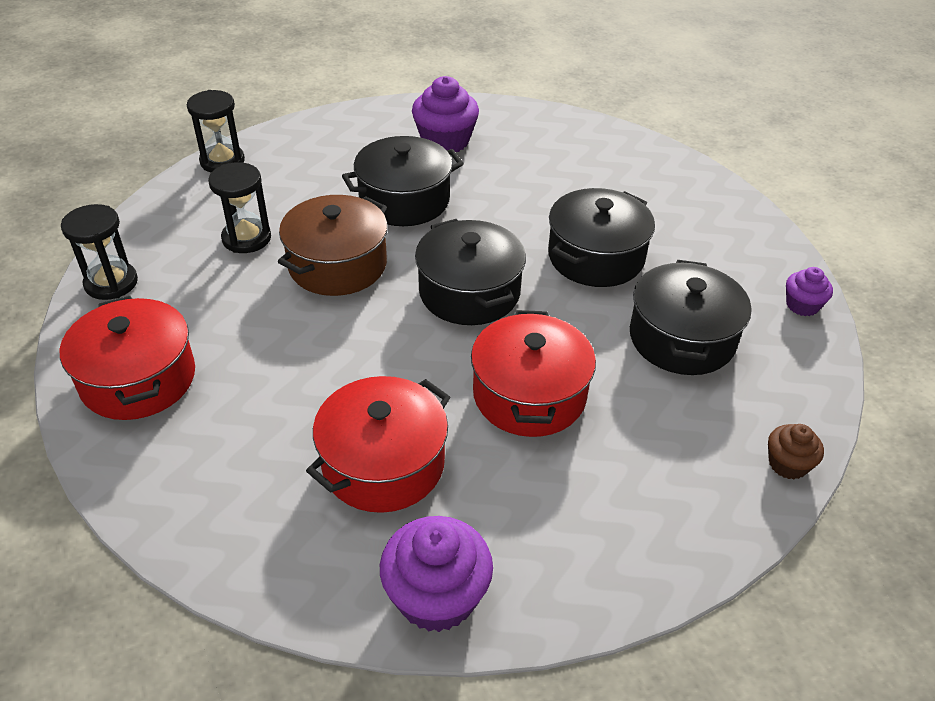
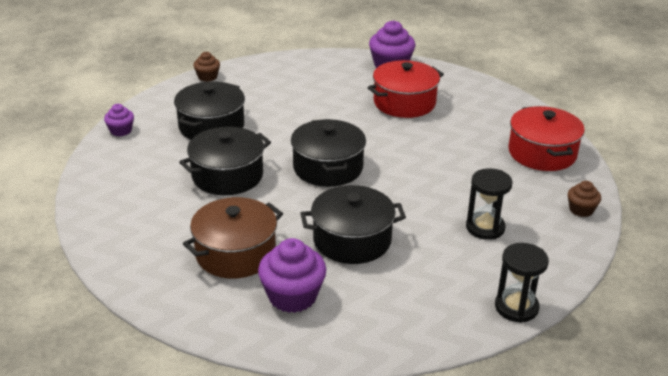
camera: 165 degrees left, 10 degrees down
black hourglass [61,204,138,300] -> brown cupcake [568,181,601,217]
brown pot [278,195,388,296] -> brown pot moved to [183,197,283,278]
red pot [471,310,596,437] -> none

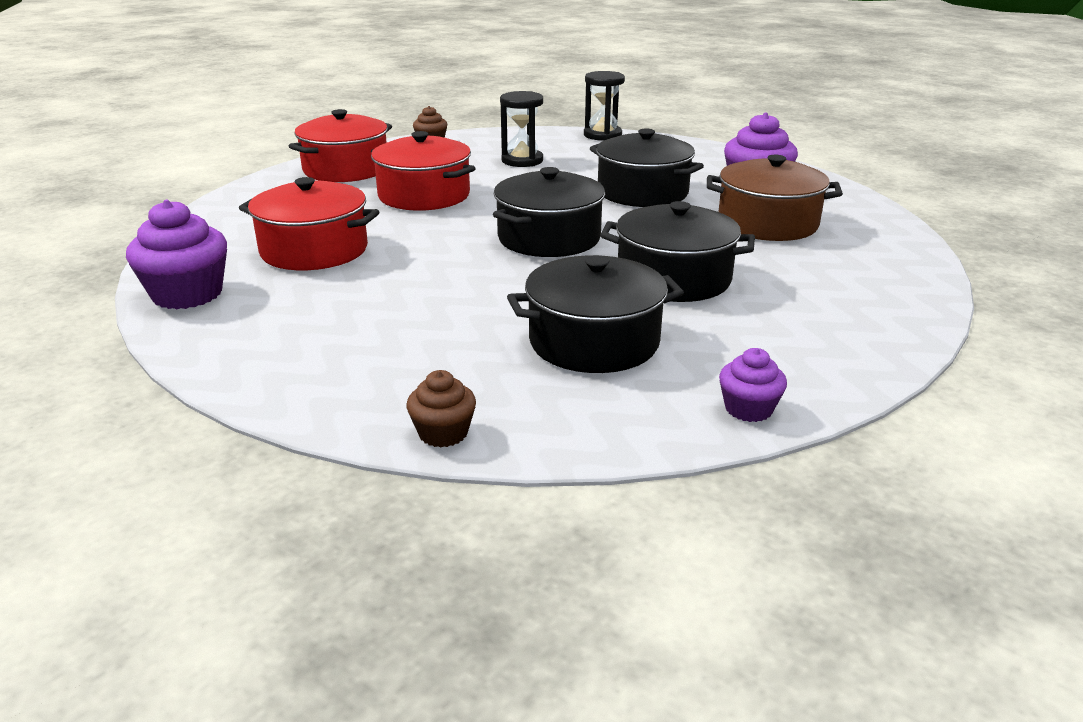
camera: 130 degrees left, 5 degrees down
none -> red pot [371,131,476,211]

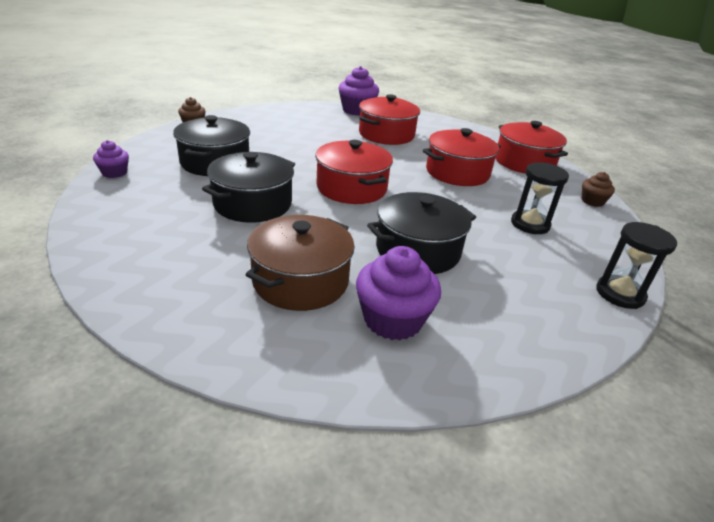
camera: 110 degrees right, 5 degrees up
black pot [493,167,605,257] -> red pot [315,140,393,204]

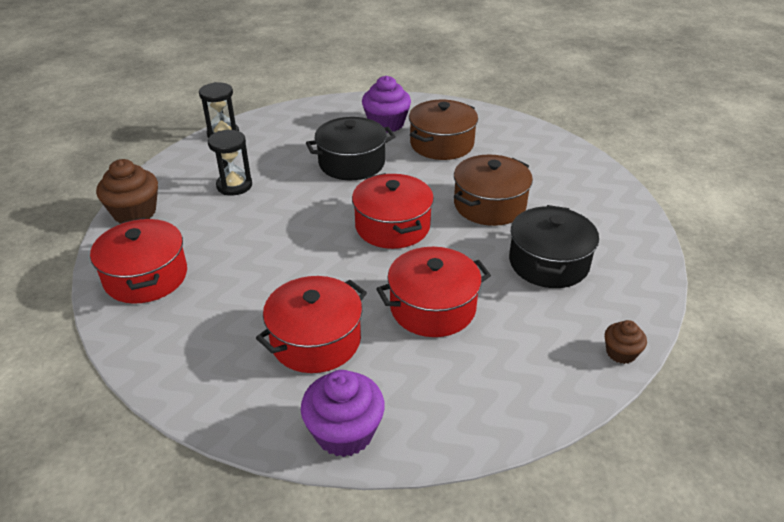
camera: 170 degrees left, 5 degrees up
purple cupcake [93,140,129,178] -> none
black pot [202,152,295,223] -> brown pot [454,154,533,226]
red pot [423,128,501,186] -> red pot moved to [376,247,491,337]
brown cupcake [582,172,615,207] -> brown cupcake [96,159,158,224], size x1.79

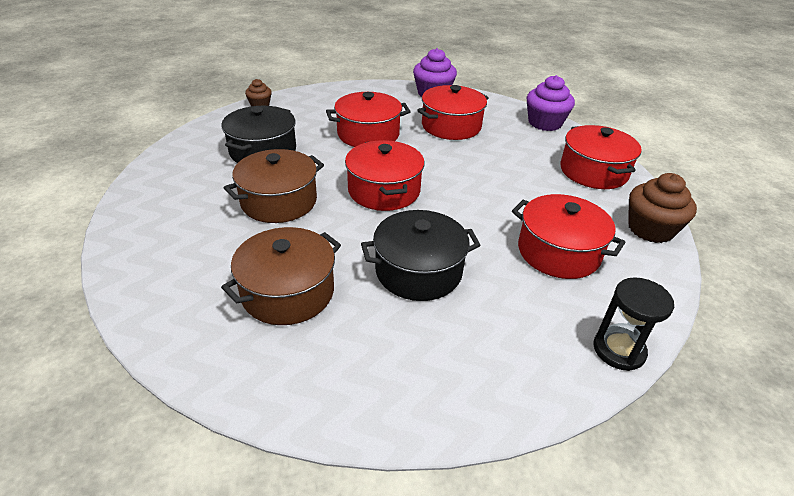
camera: 175 degrees left, 0 degrees up
black hourglass [208,130,252,196] -> red pot [512,194,626,279]
purple cupcake [362,76,411,133] -> purple cupcake moved to [527,75,575,131]

